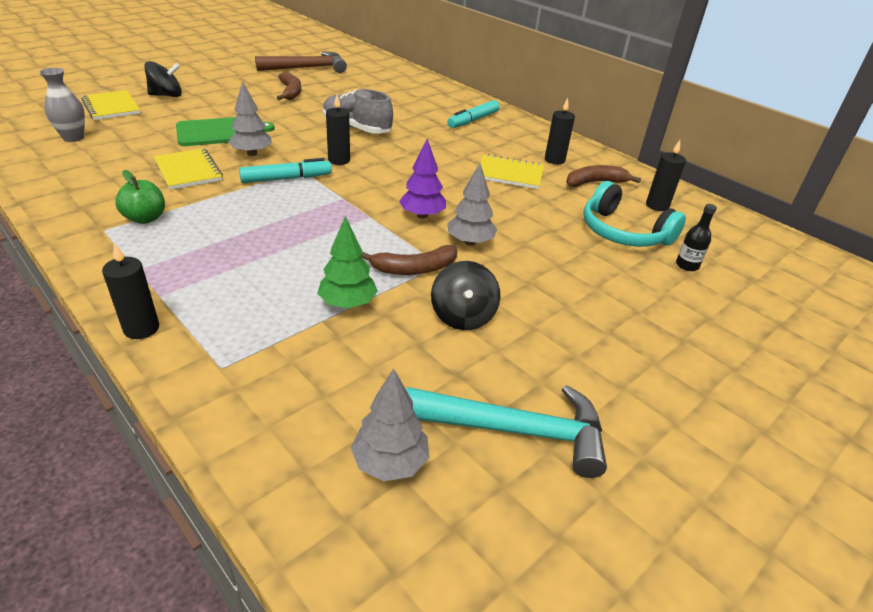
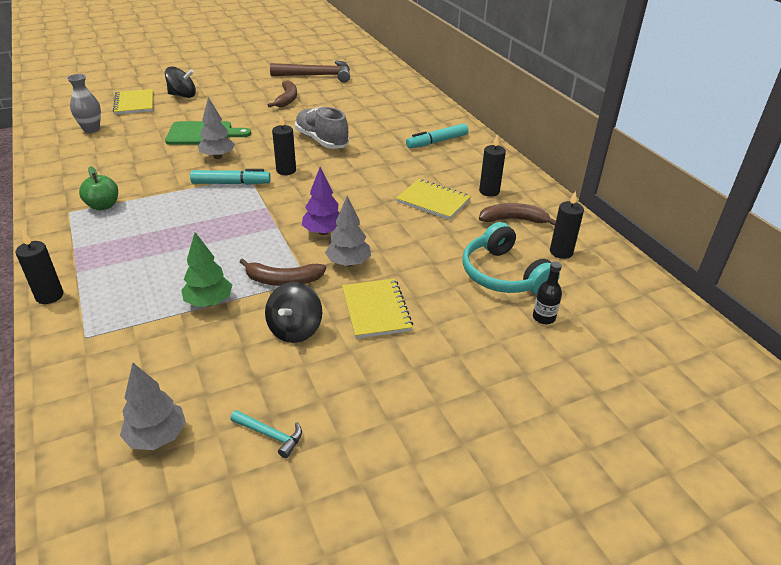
camera: 20 degrees right, 0 degrees up
yellow notebook [154,148,223,190] -> yellow notebook moved to [342,279,413,339]
turquoise hammer [406,385,607,478] -> turquoise hammer [230,410,302,458], size x0.45

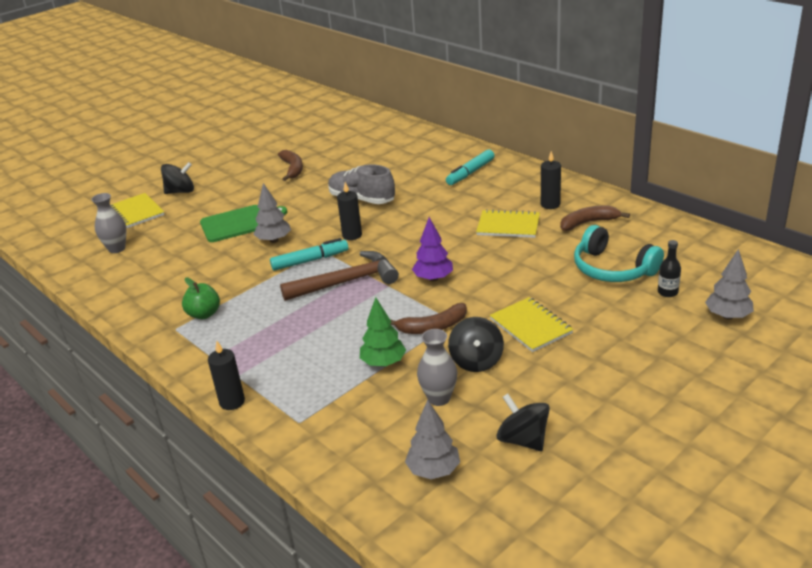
camera: 15 degrees left, 5 degrees down
turquoise hammer [230,410,302,458] -> black spinning top [496,393,550,451]
brown hammer [270,60,350,83] -> brown hammer moved to [280,251,399,301]
grey tree [325,196,371,267] -> grey tree moved to [705,249,754,320]
black candle [550,191,584,259] -> none
none -> grey vase [417,329,458,406]

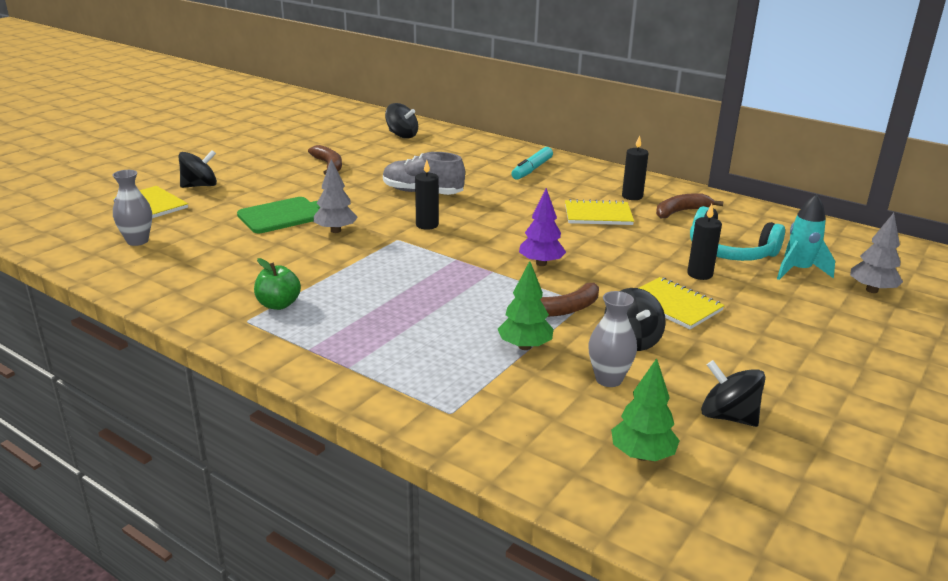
camera: 15 degrees left, 5 degrees down
black candle [208,341,245,410] -> black candle moved to [687,204,722,280]
turquoise marker [270,238,349,271] -> none
brown hammer [280,251,399,301] -> none
grey tree [405,400,460,479] -> green tree [611,358,680,461]
black bottle [658,240,681,297] -> turquoise rocket [777,194,835,280]
none -> black spinning top [385,103,418,139]

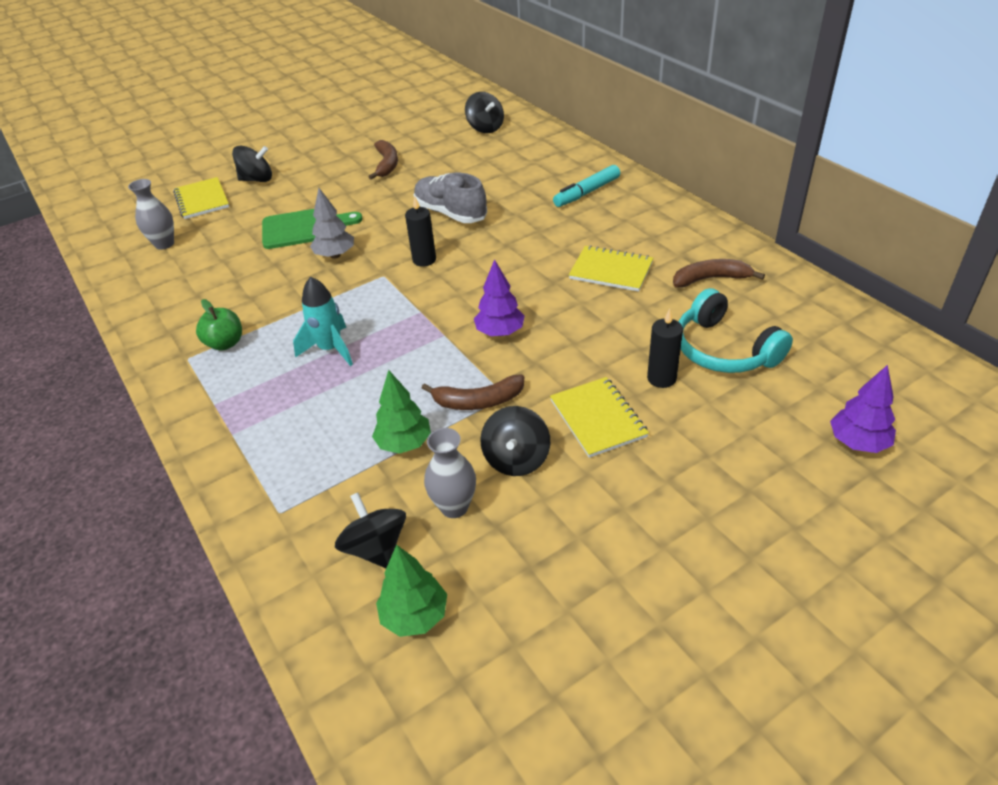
camera: 25 degrees right, 15 degrees up
black candle [622,135,648,200] -> none
black spinning top [701,360,765,427] -> black spinning top moved to [335,492,406,568]
turquoise rocket [777,194,835,280] -> turquoise rocket moved to [293,277,353,366]
grey tree [850,213,903,293] -> purple tree [830,365,896,453]

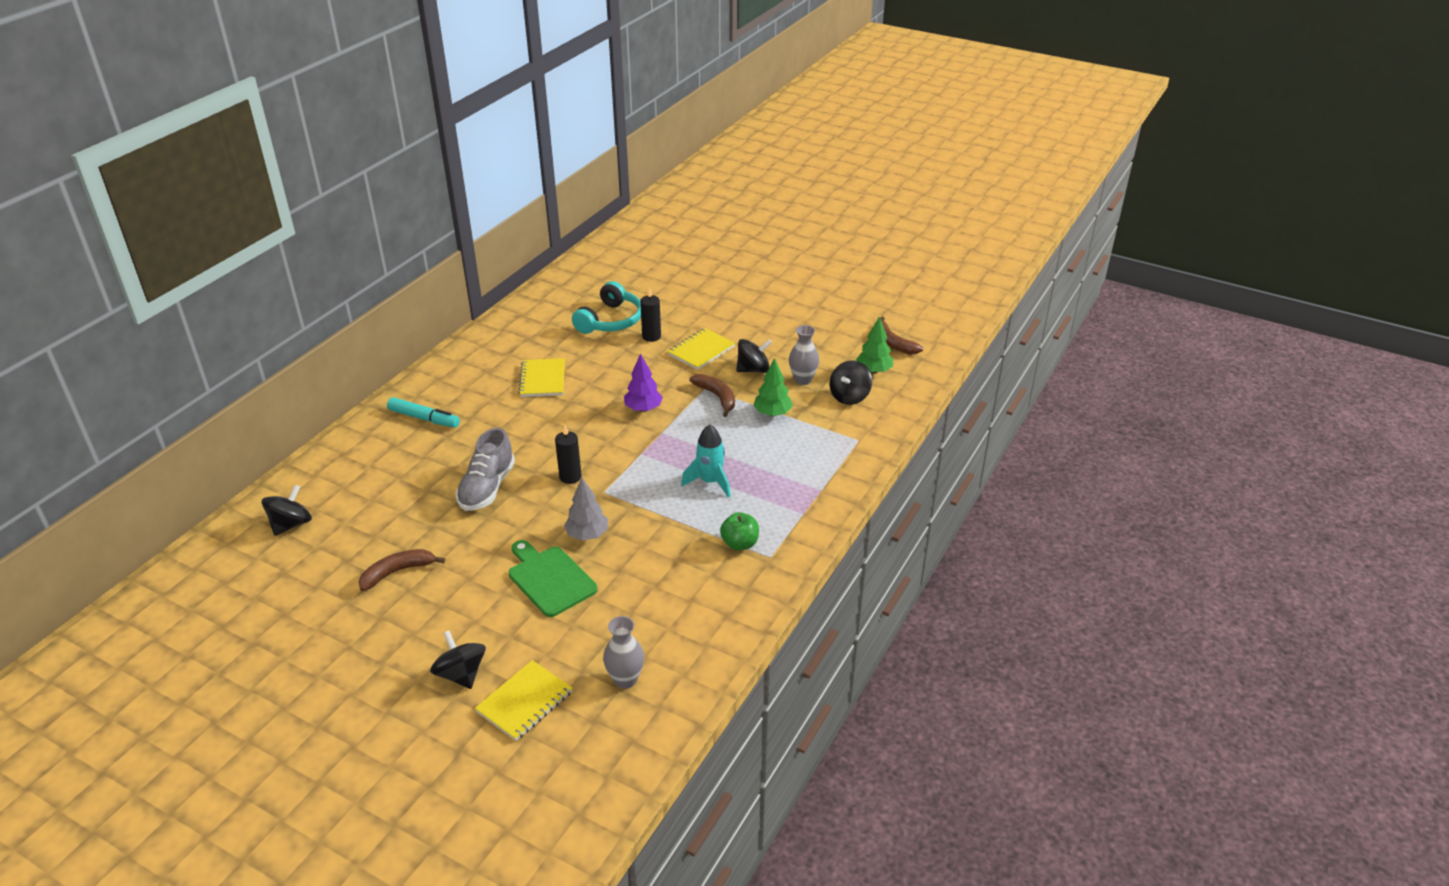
camera: 120 degrees left, 5 degrees down
brown banana [673,259,765,288] -> brown banana moved to [881,317,923,355]
purple tree [830,365,896,453] -> none

